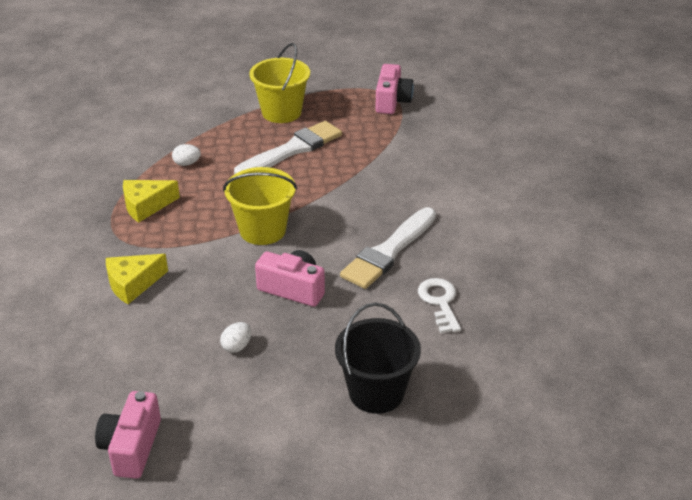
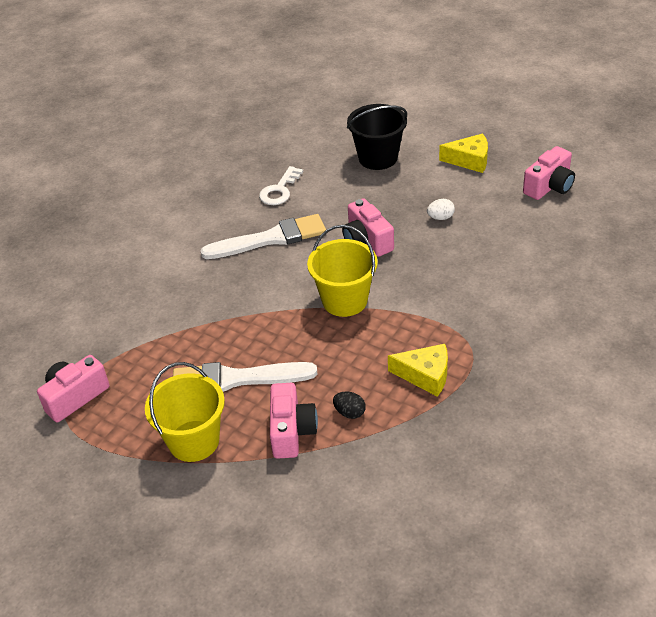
camera: 140 degrees left, 5 degrees up
yellow cheese [106,254,168,304] -> yellow cheese moved to [439,133,488,173]
white egg [172,144,201,166] -> black egg [333,391,366,419]
none -> pink camera [270,383,318,459]

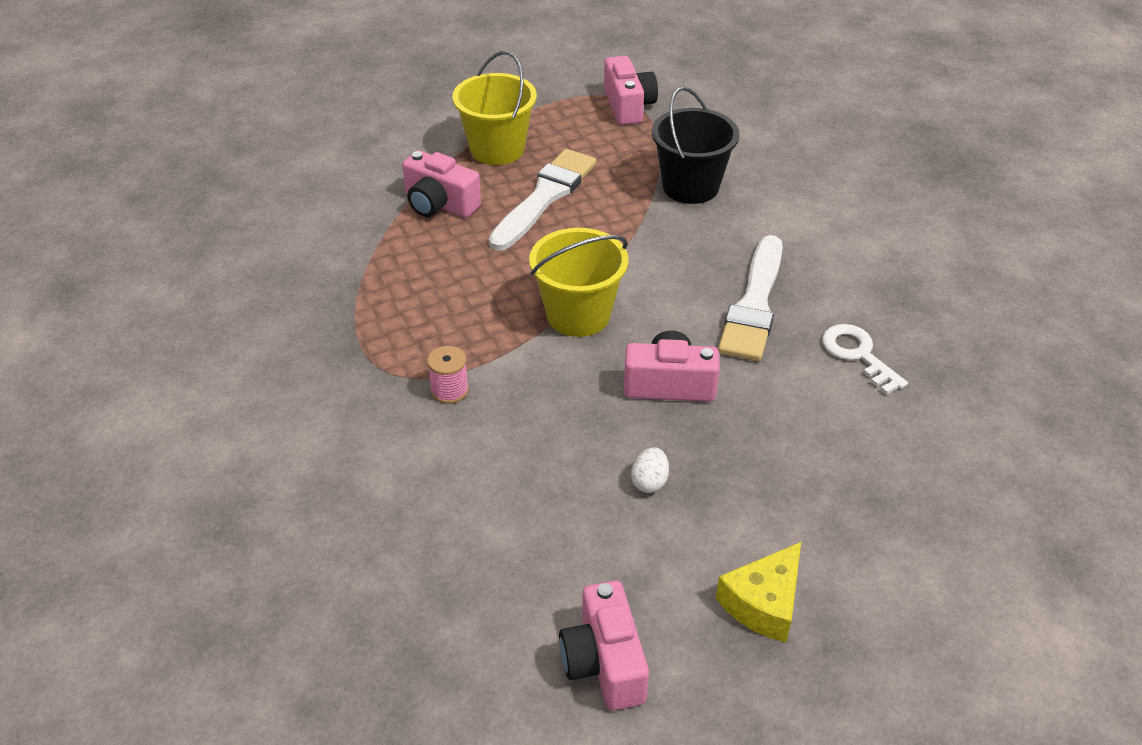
camera: 120 degrees right, 0 degrees up
black egg [333,391,366,419] -> none
black bucket [347,104,407,170] -> black bucket moved to [652,87,740,204]
yellow cheese [388,344,448,397] -> none
none -> pink spool [427,346,469,404]

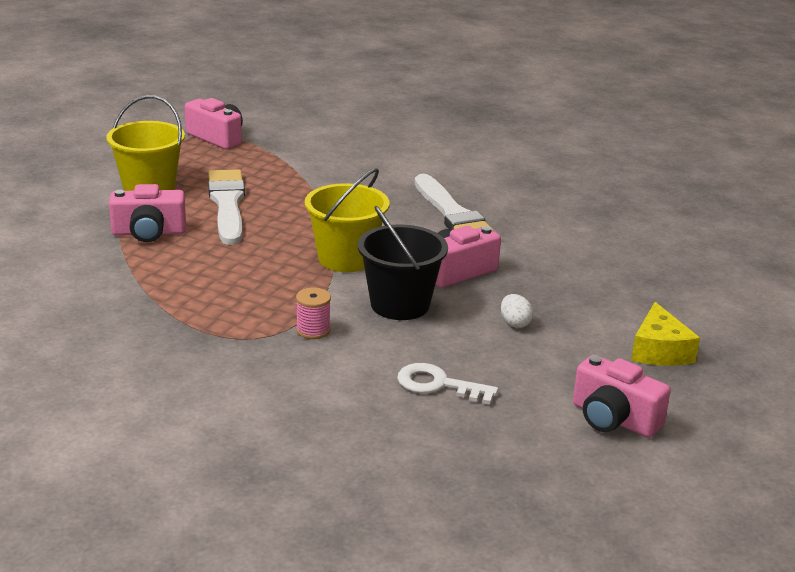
camera: 40 degrees left, 15 degrees down
black bucket [652,87,740,204] -> black bucket moved to [358,206,448,320]
white key [822,324,908,395] -> white key moved to [397,363,498,405]

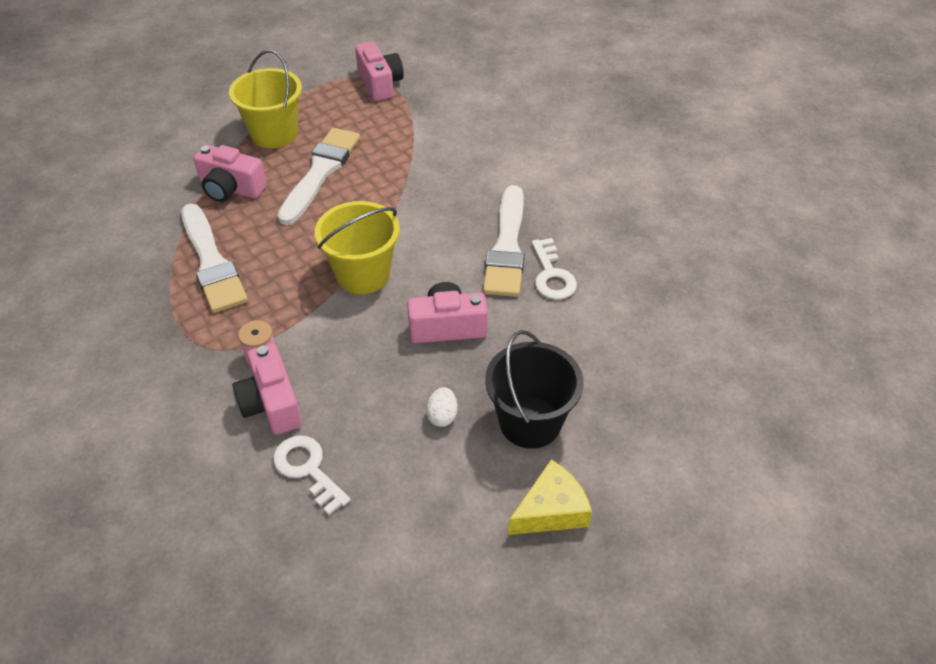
camera: 30 degrees right, 20 degrees up
black bucket [358,206,448,320] -> black bucket moved to [485,330,584,449]
pink camera [573,355,671,438] -> pink camera moved to [232,343,302,435]
yellow cheese [631,302,700,366] -> yellow cheese turned 150 degrees counterclockwise [508,459,592,535]
none -> white brush [181,204,248,313]
none -> white key [531,238,577,300]

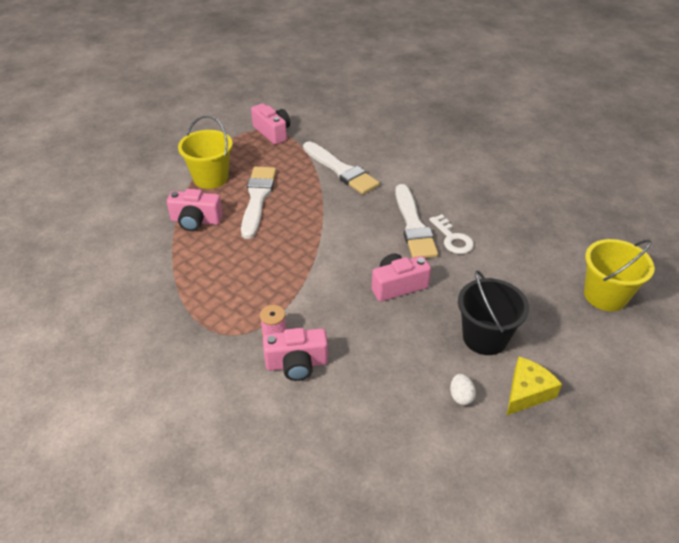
camera: 15 degrees left, 5 degrees down
white brush [181,204,248,313] -> white brush moved to [303,141,380,194]
pink camera [232,343,302,435] -> pink camera turned 60 degrees counterclockwise [263,328,328,381]
white key [273,435,351,515] -> none
yellow bucket [315,201,400,294] -> yellow bucket moved to [584,239,655,311]
white egg [426,387,458,427] -> white egg moved to [450,374,476,405]

